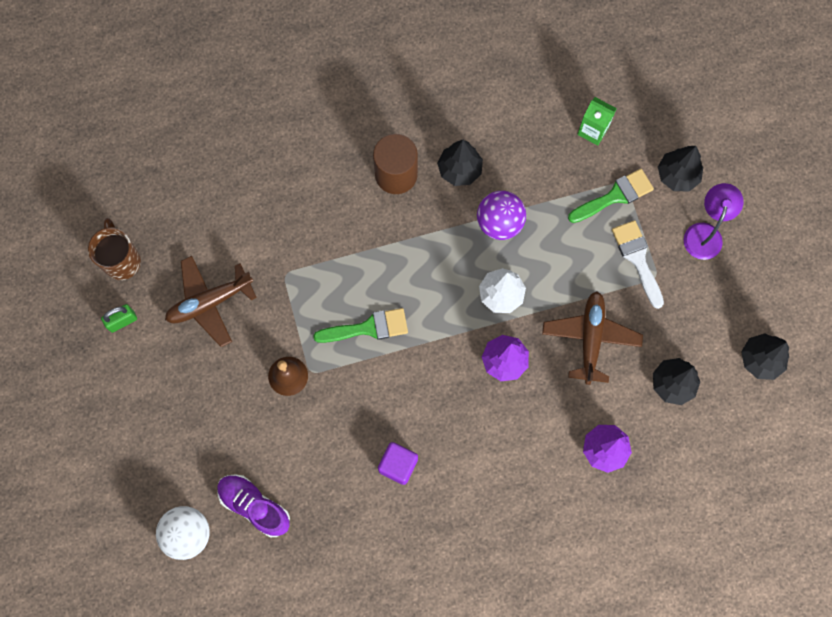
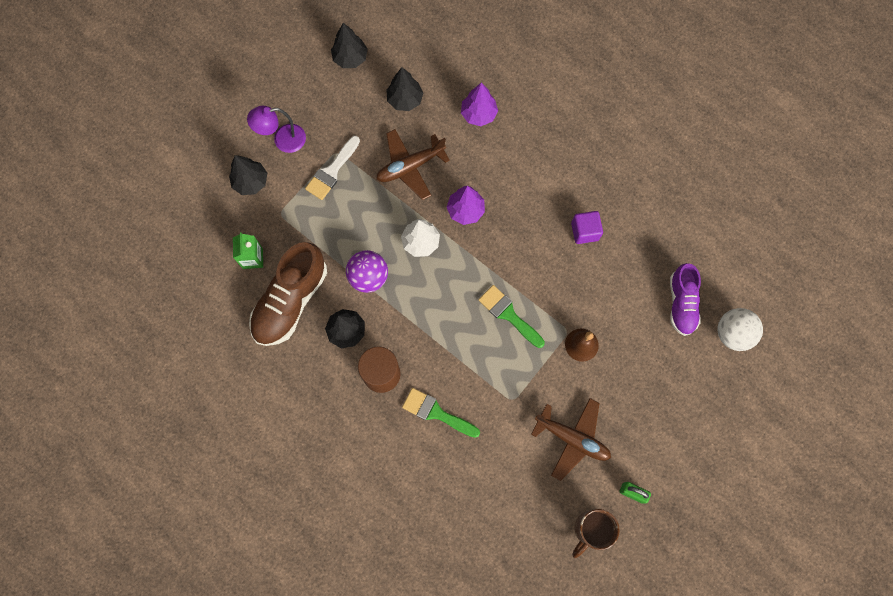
camera: 125 degrees left, 0 degrees up
green brush [568,169,654,223] -> green brush moved to [402,388,480,438]
none -> brown shoe [249,242,327,346]

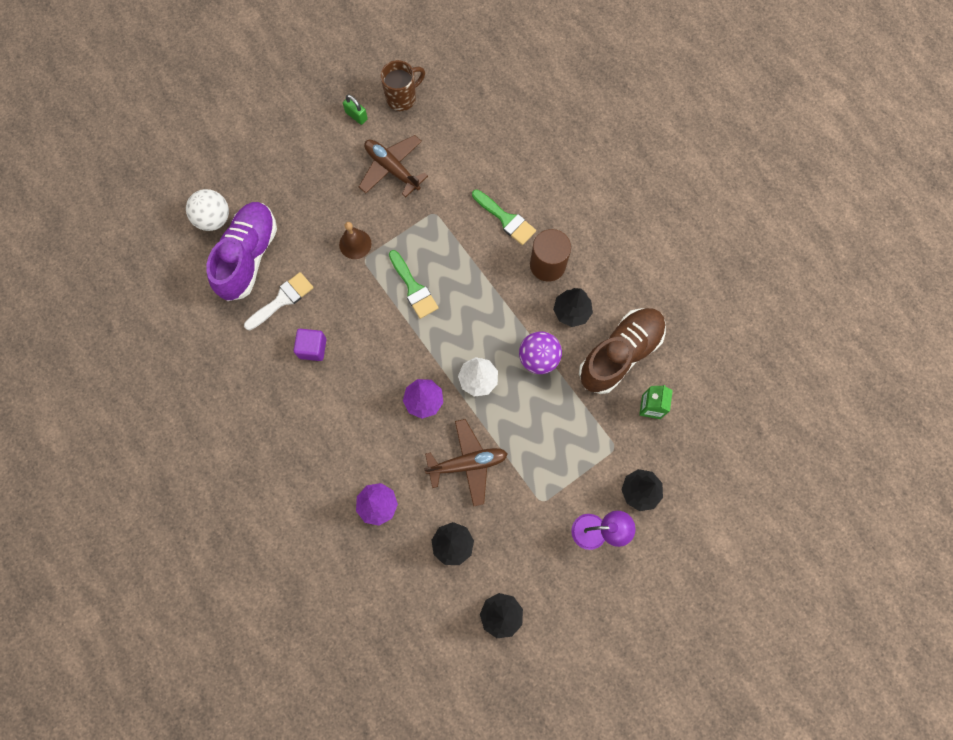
camera: 165 degrees left, 0 degrees up
white brush [305,136,360,200] -> white brush moved to [244,272,314,330]
purple shoe [670,263,701,336] -> purple shoe [206,202,277,301], size x1.57

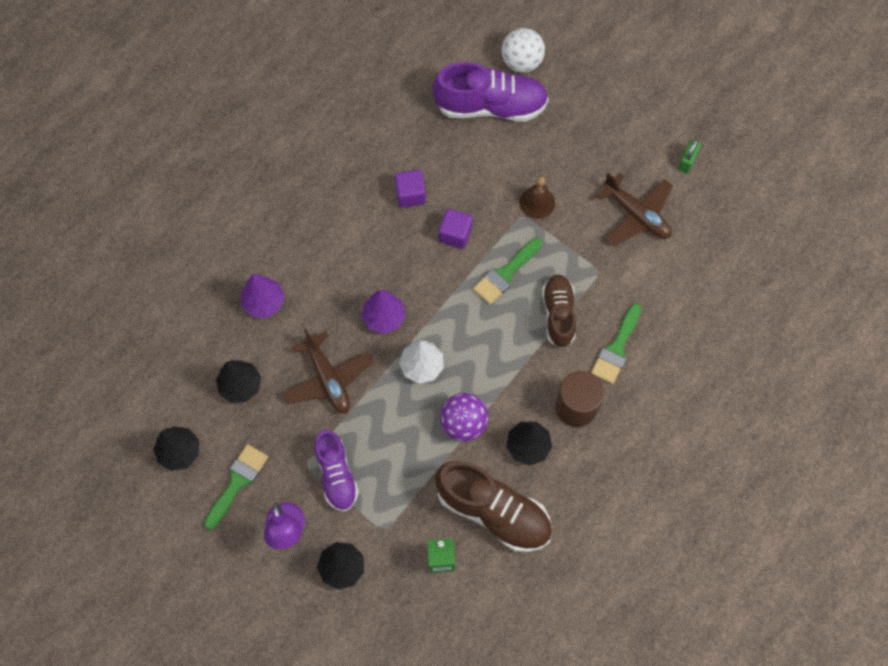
camera: 75 degrees right, 5 degrees down
white brush [244,272,314,330] -> none
brown plane [359,135,428,197] -> brown plane turned 105 degrees clockwise [596,172,673,246]
brown mug [380,60,425,111] -> none
none -> green brush [204,444,268,530]
none -> purple shoe [314,430,359,512]
none -> purple cube [439,209,473,249]
none -> brown shoe [542,274,576,348]

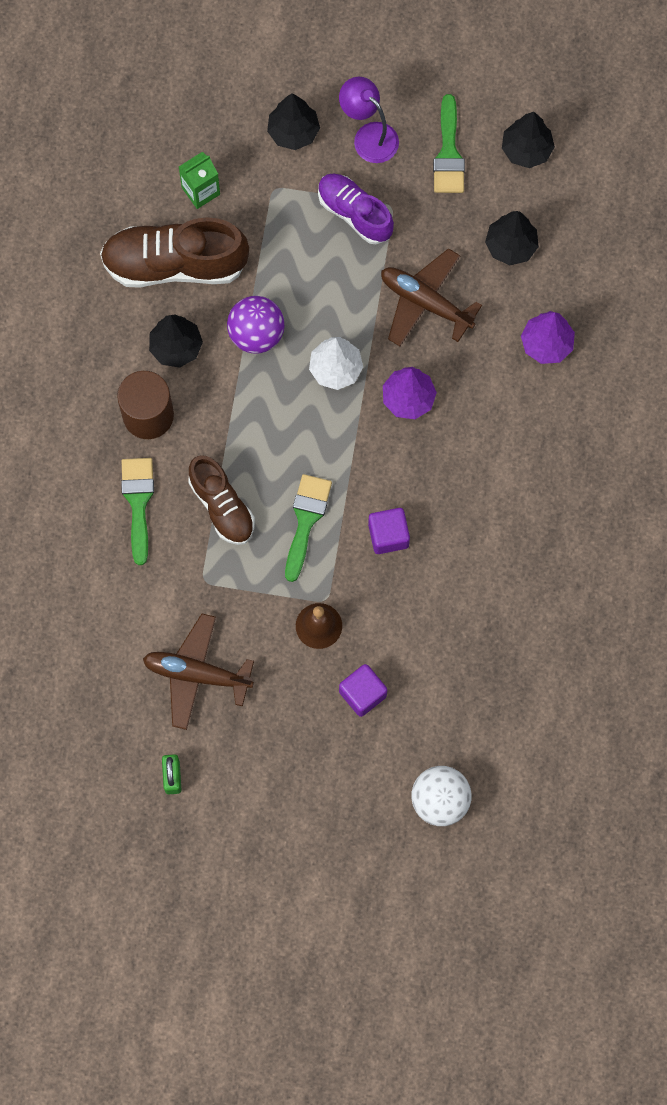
camera: 150 degrees right, 5 degrees up
purple cube [395,170,426,208] -> purple cube moved to [339,664,387,717]
purple shoe [433,62,549,121] -> none

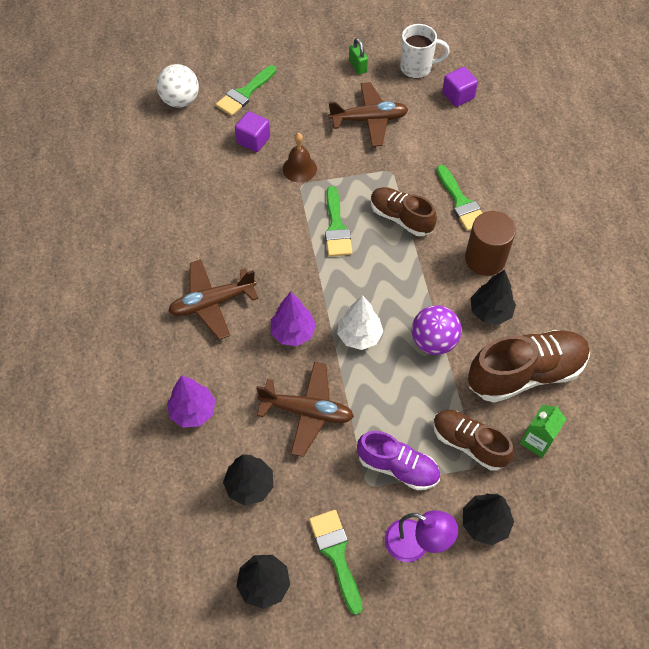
camera: 160 degrees right, 15 degrees down
purple cube [368,508,410,554] -> purple cube moved to [442,67,478,107]
none -> brown plane [168,259,258,340]
none -> green brush [216,65,276,116]
none -> white mug [400,24,450,78]
none -> brown shoe [433,410,514,471]

